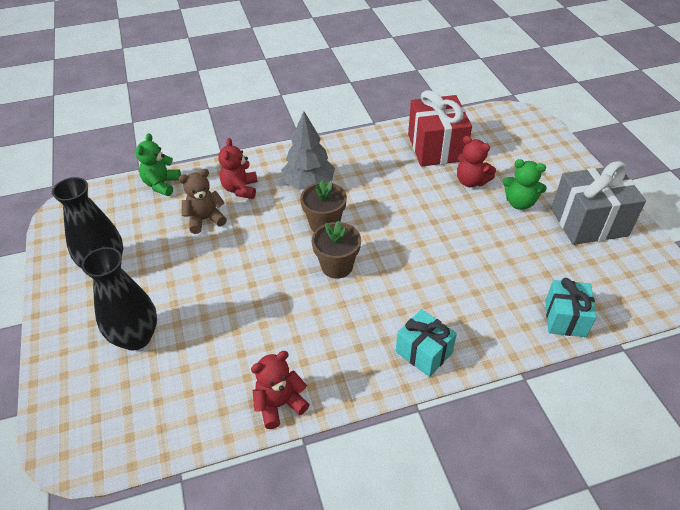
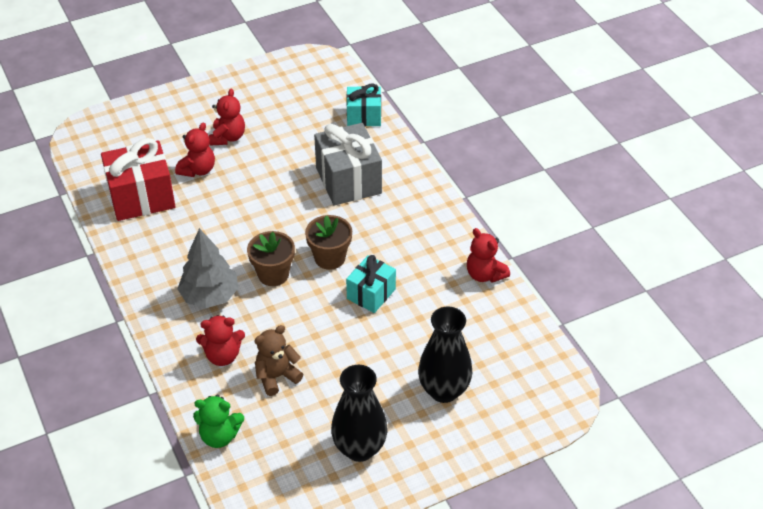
camera: 100 degrees left, 0 degrees up
brown teddy bear [178,169,227,234] -> brown teddy bear turned 90 degrees clockwise [254,325,303,396]
turquoise gift [396,309,457,377] -> turquoise gift moved to [346,255,396,313]
green teddy bear [503,159,547,210] -> red teddy bear [209,89,245,146]
grey gift [551,161,646,245] -> grey gift moved to [314,123,382,205]

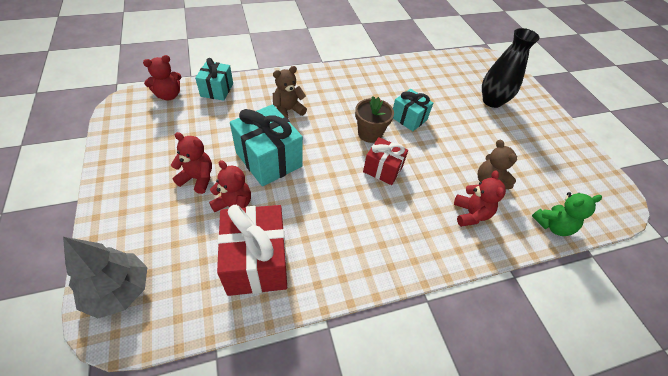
camera: 85 degrees left, 5 degrees up
grey tree [177,228,238,308] -> grey tree moved to [63,237,147,318]
green teddy bear [193,394,244,448] -> green teddy bear turned 60 degrees clockwise [532,192,602,236]
brown flower pot [247,231,295,286] -> red gift [363,137,408,185]
grey gift [314,123,382,205] -> brown teddy bear [273,66,307,119]
black vase [331,365,388,462] -> none
red teddy bear [467,228,510,283] -> red teddy bear moved to [143,55,181,100]
none -> turquoise gift [230,104,303,186]

